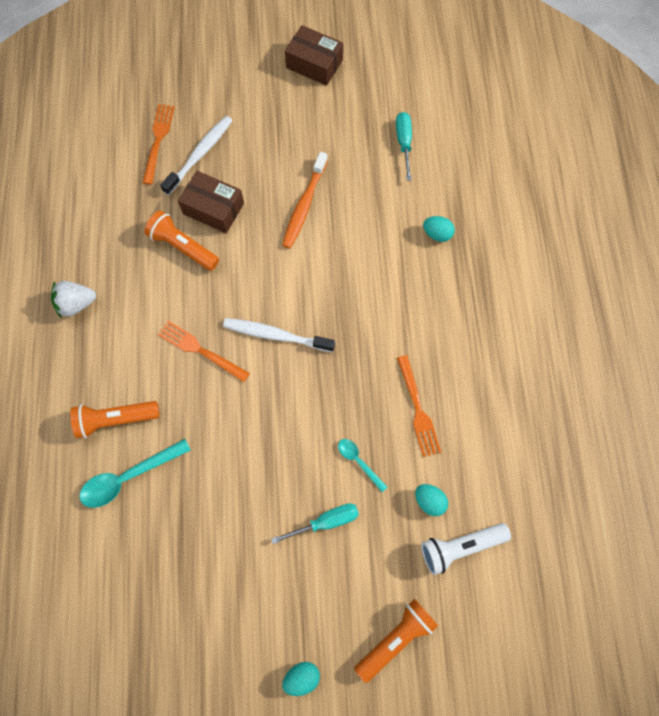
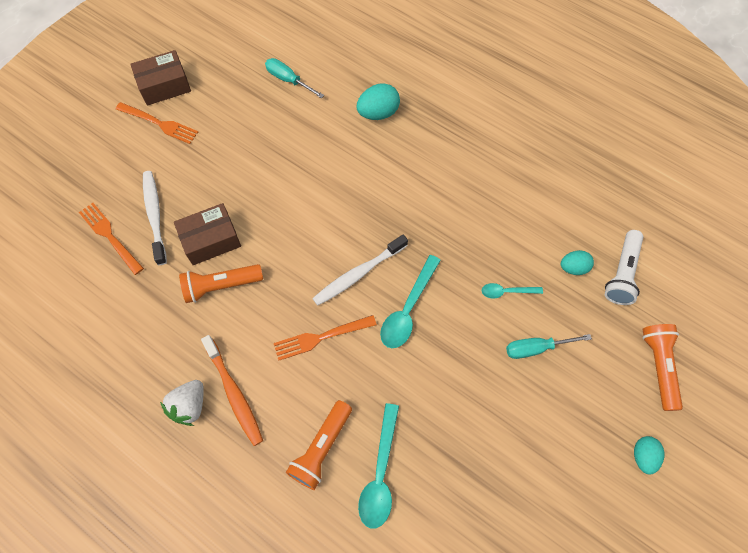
camera: 50 degrees left, 5 degrees down
turquoise screwdriver [271,503,359,544] -> turquoise screwdriver turned 120 degrees counterclockwise [506,334,592,359]
orange toothbrush [282,152,328,249] -> orange toothbrush moved to [201,335,263,446]
orange fork [397,355,441,457] -> orange fork moved to [116,102,198,144]
turquoise egg [423,216,455,242] -> turquoise egg [356,83,400,120], size x1.53
none -> turquoise spoon [380,255,441,348]

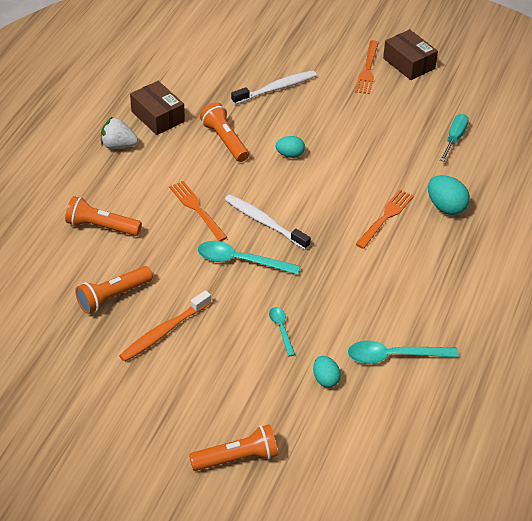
camera: 75 degrees right, 20 degrees down
orange fork [79,203,144,275] -> orange fork moved to [355,190,414,249]
brown box [174,203,241,265] -> brown box moved to [130,81,185,135]
orange toothbrush [201,335,263,446] -> orange toothbrush moved to [119,290,211,362]
turquoise spoon [358,403,399,529] -> turquoise spoon moved to [348,341,459,364]
turquoise screwdriver [506,334,592,359] -> none
white flashlight [605,230,643,305] -> none
turquoise egg [634,436,665,475] -> turquoise egg moved to [275,136,305,158]
none -> orange flashlight [75,266,153,314]

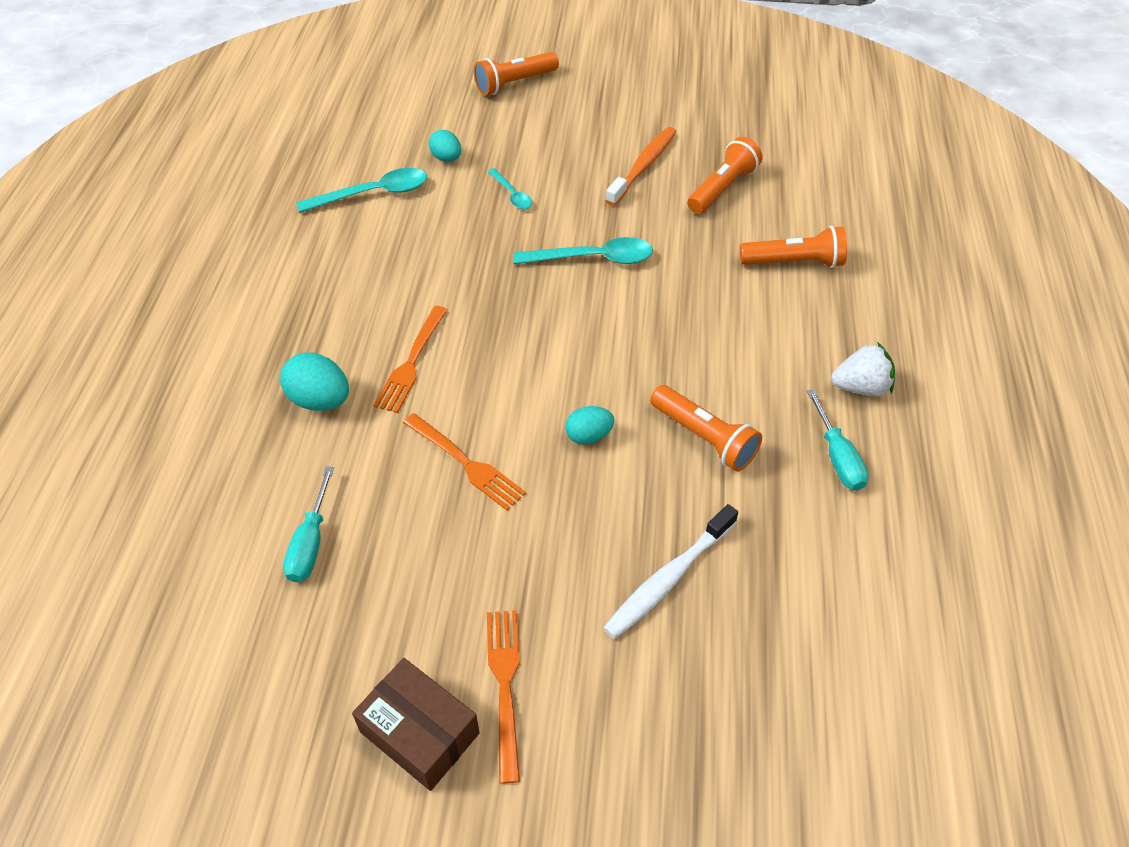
camera: 165 degrees right, 5 degrees up
brown box [130,81,185,135] -> turquoise screwdriver [807,389,869,491]
orange fork [169,181,228,241] -> orange fork moved to [403,413,526,510]
white toothbrush [225,195,311,250] -> none

